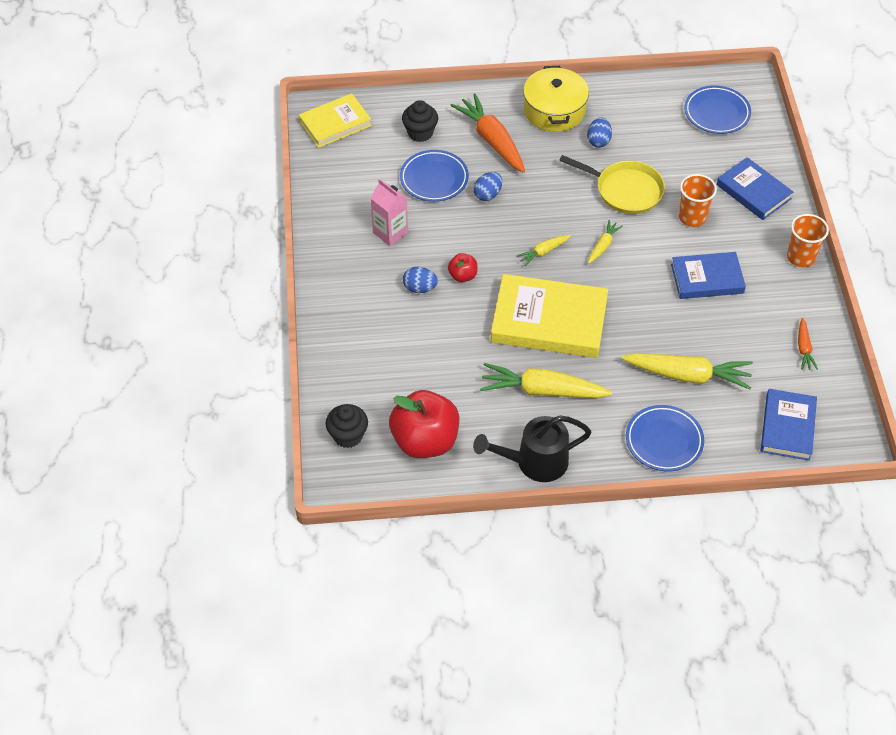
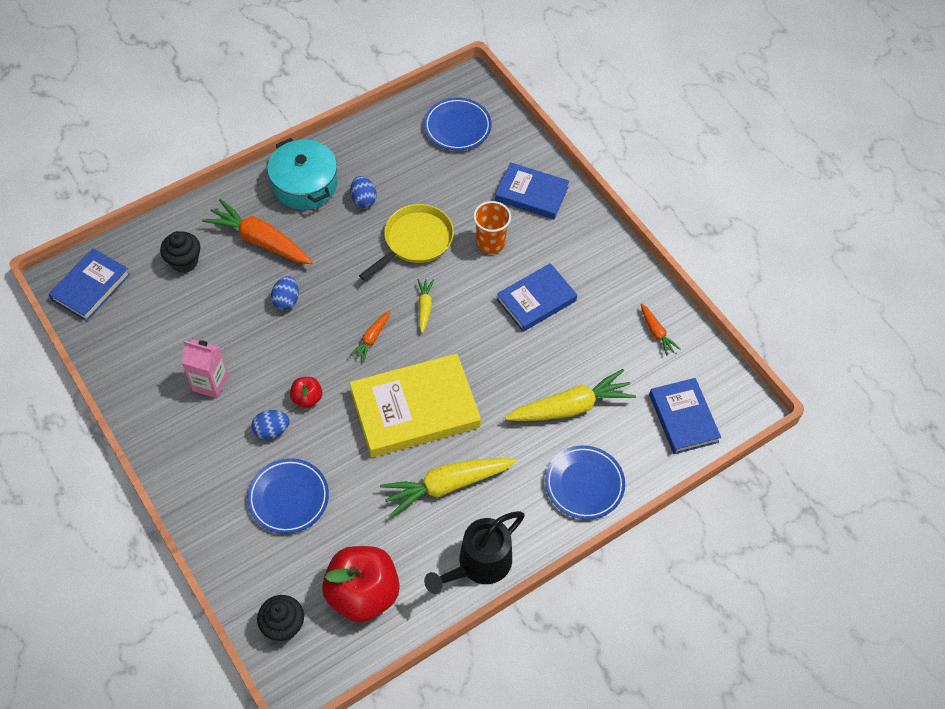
camera: 30 degrees left, 5 degrees up
yellow book [299,93,372,148] -> blue book [49,248,130,321]
blue plate [400,150,469,202] -> blue plate moved to [247,458,329,534]
yellow carrot [516,235,571,266] -> orange carrot [350,311,390,362]
yellow pot [523,66,589,132] -> turquoise pot [267,138,337,210]
yellow pan [559,155,665,214] -> yellow pan turned 45 degrees counterclockwise [359,204,454,280]
orange cup [787,214,829,267] -> none

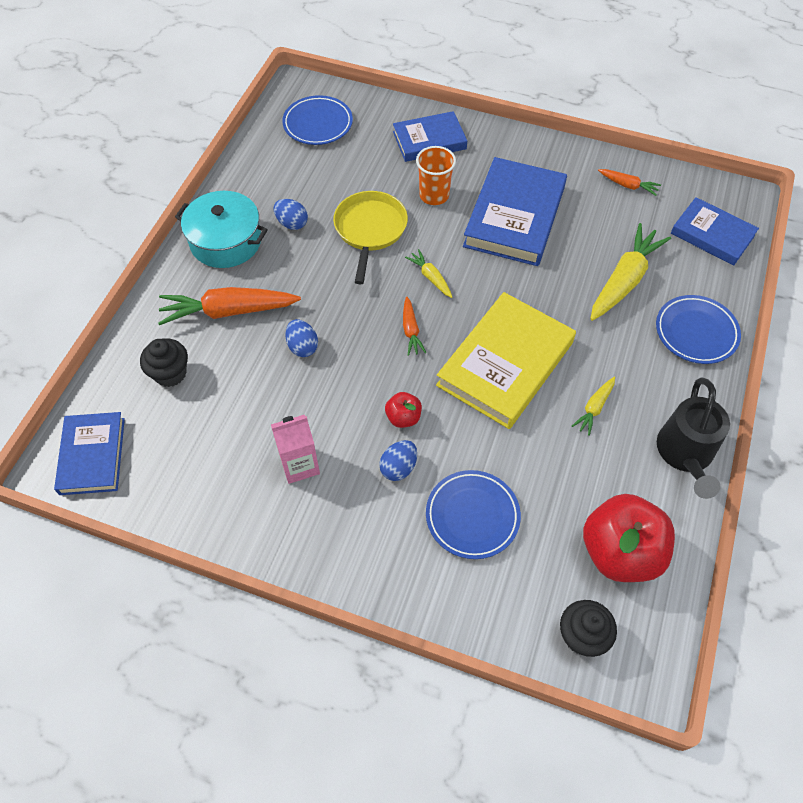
camera: 35 degrees left, 0 degrees up
yellow carrot [380,458,517,517] -> yellow carrot [572,377,615,436], size x0.50
blue book [496,263,577,332] -> blue book [463,157,567,266], size x1.61

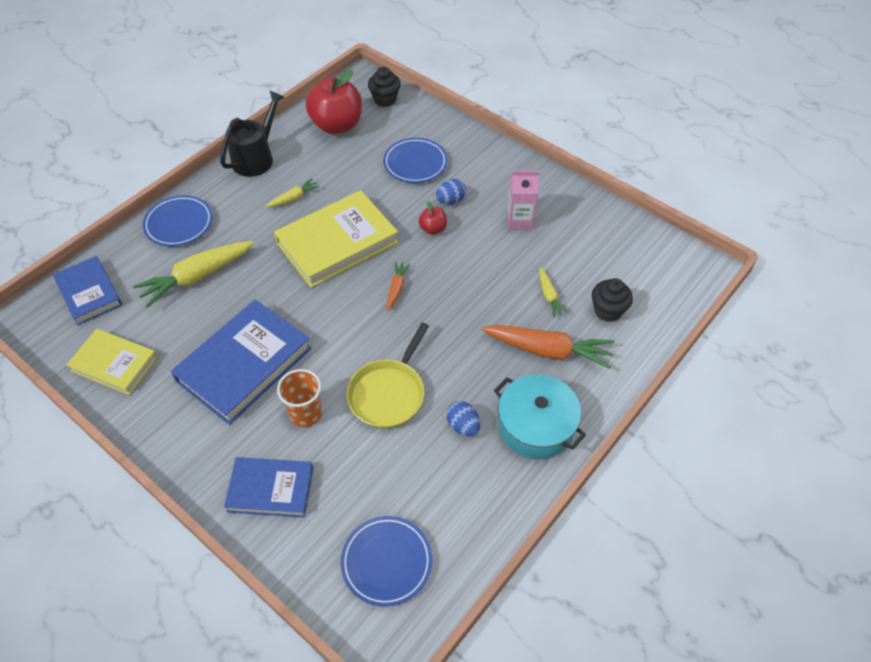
camera: 160 degrees left, 5 degrees down
blue book [54,412,125,495] -> none
blue egg [285,319,318,357] -> none
yellow carrot [405,249,452,298] -> yellow carrot moved to [539,268,569,317]
orange carrot [598,169,661,196] -> yellow book [66,329,157,395]

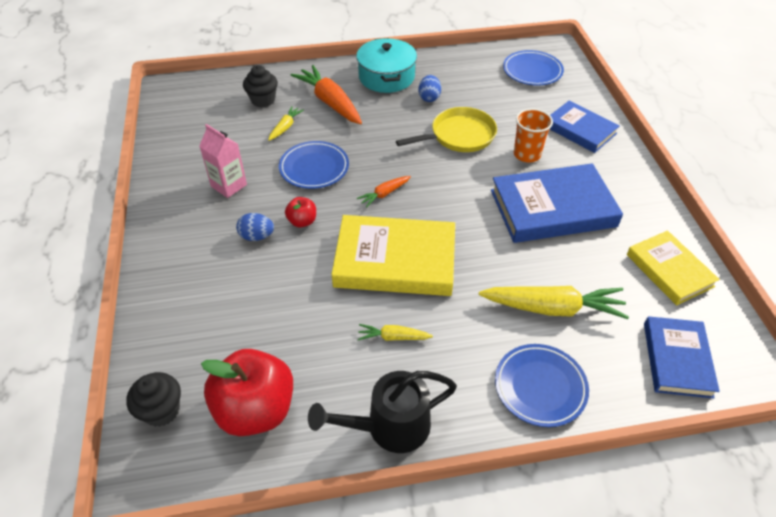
camera: 140 degrees left, 5 degrees down
blue plate [383,138,448,183] -> blue plate moved to [279,141,349,189]

